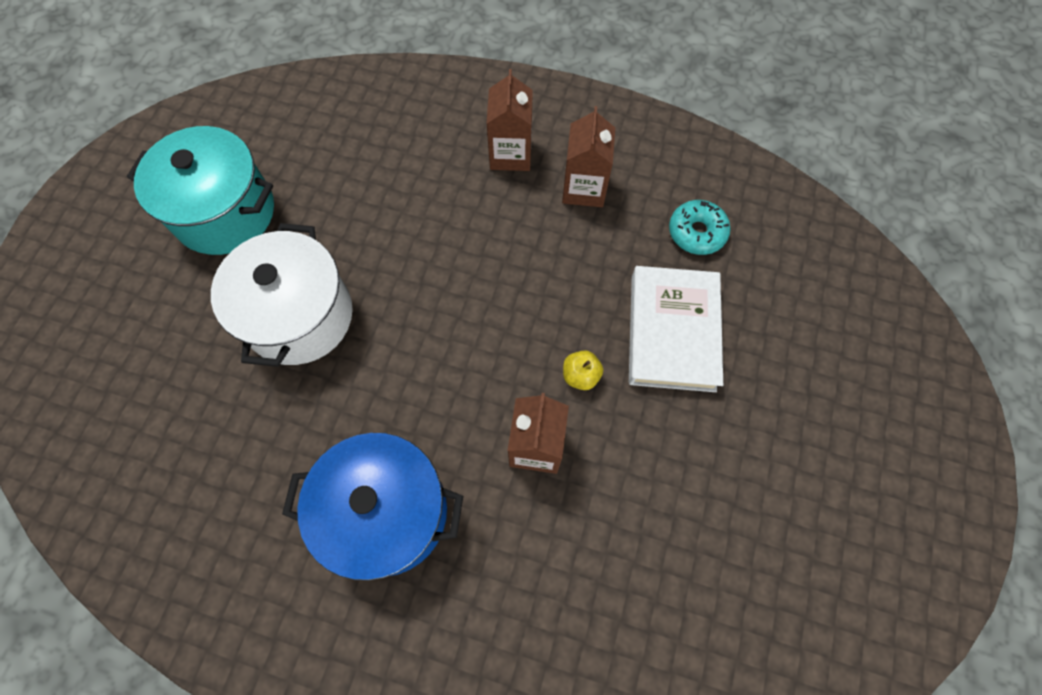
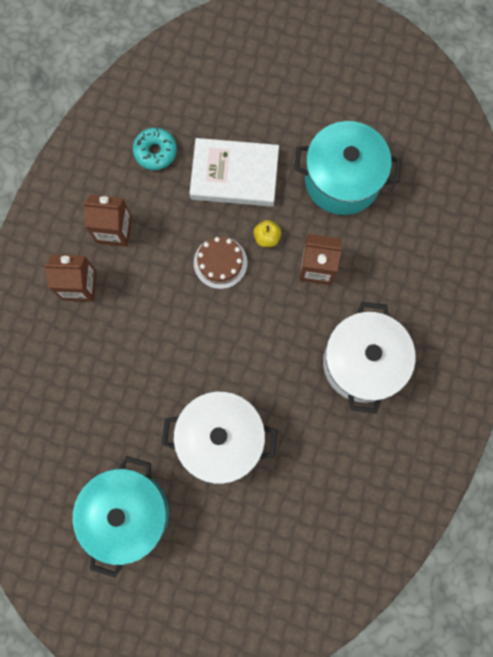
camera: 90 degrees left, 10 degrees up
blue pot [282,433,463,581] -> white pot [323,302,416,414]
none -> brown cake [194,237,247,289]
none -> turquoise pot [294,121,401,215]

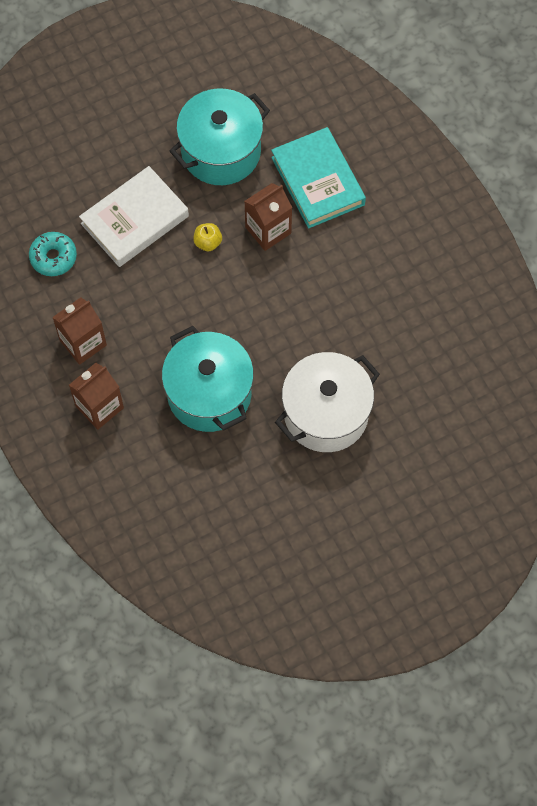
camera: 45 degrees left, 10 degrees down
turquoise pot [73,456,169,577] -> turquoise pot moved to [162,326,254,432]
brown cake [194,237,247,289] -> none
white pot [323,302,416,414] -> none
none -> turquoise book [271,127,366,229]

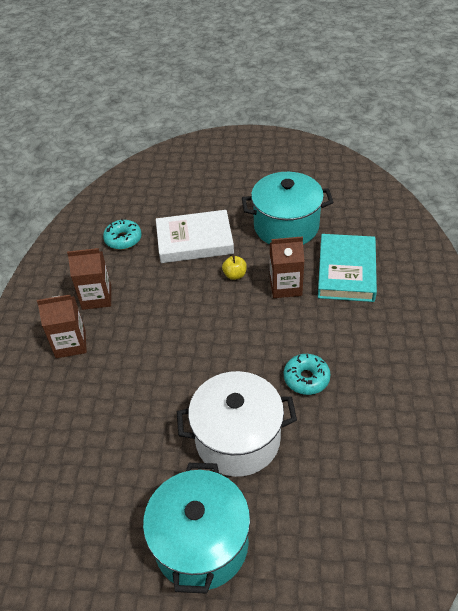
camera: 35 degrees right, 20 degrees down
turquoise pot [162,326,254,432] -> turquoise pot moved to [143,463,250,594]
none -> turquoise donut [284,354,331,395]

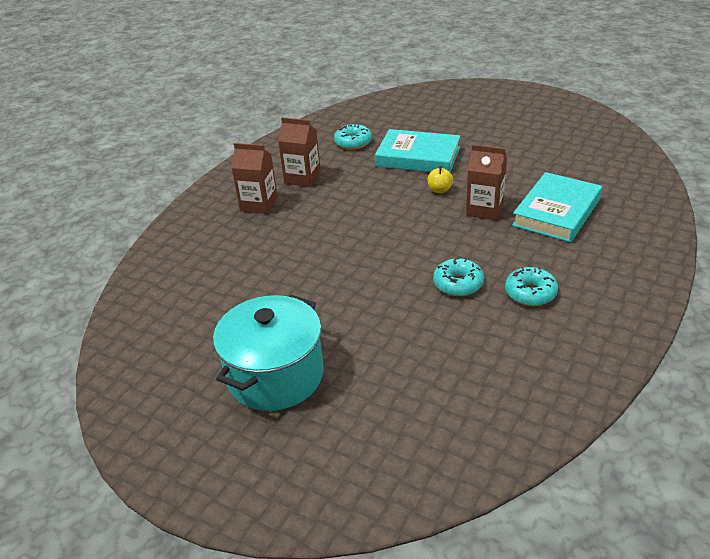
camera: 25 degrees right, 10 degrees down
white book [156,210,234,263] -> turquoise book [375,129,461,172]
white pot [177,371,297,477] -> none
turquoise pot [242,172,333,245] -> none
none -> turquoise donut [505,267,558,306]

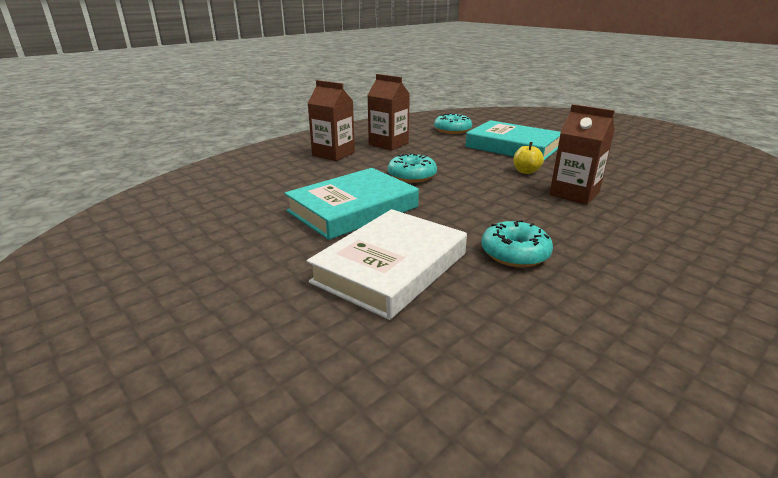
camera: 15 degrees right, 10 degrees down
turquoise pot [213,295,324,411] -> none
turquoise donut [505,267,558,306] -> turquoise donut moved to [388,153,437,183]
turquoise book [512,172,602,242] -> turquoise book moved to [284,168,419,240]
none -> white book [307,209,467,320]

